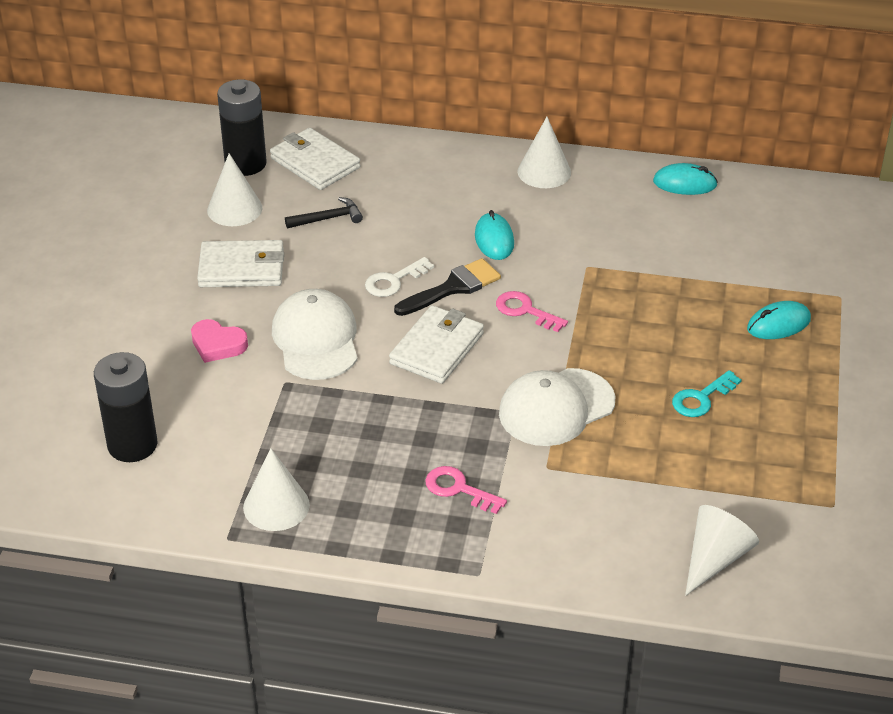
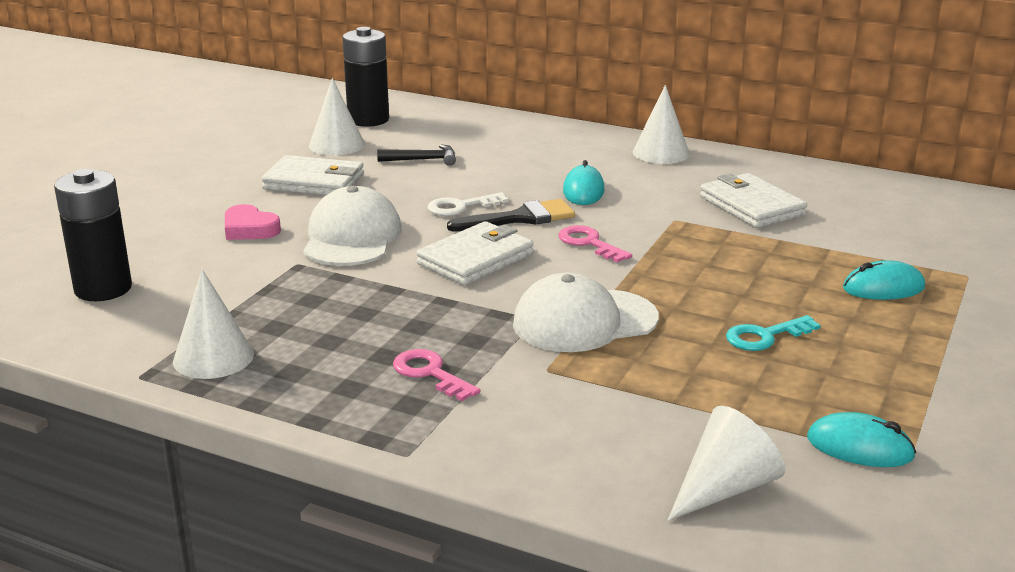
camera: 15 degrees right, 15 degrees down
white wallet [270,128,360,190] -> white wallet moved to [700,173,807,228]
turquoise mouse [653,163,718,195] -> turquoise mouse moved to [807,412,916,467]

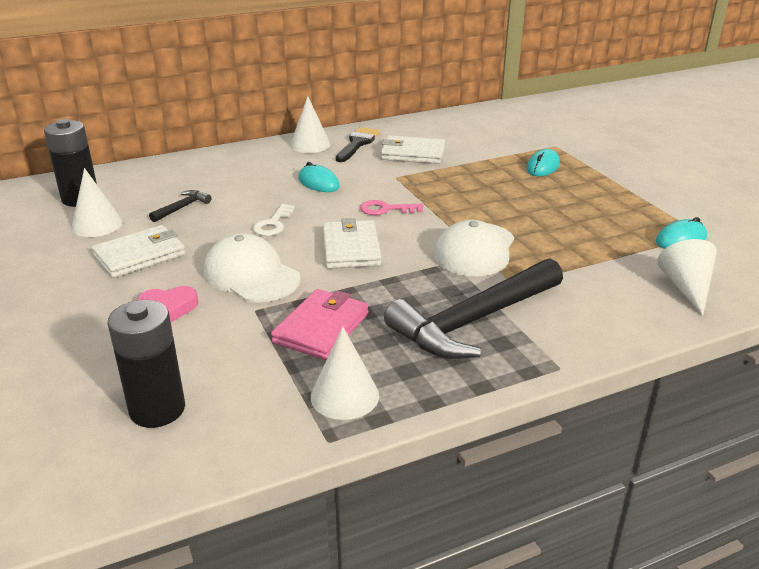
camera: 50 degrees left, 5 degrees up
pink key [393,349,480,401] -> black hammer [384,258,563,359]
black brush [447,199,575,232] -> black brush moved to [336,127,380,162]
turquoise key [726,315,821,351] -> none
none -> pink wallet [271,289,369,360]

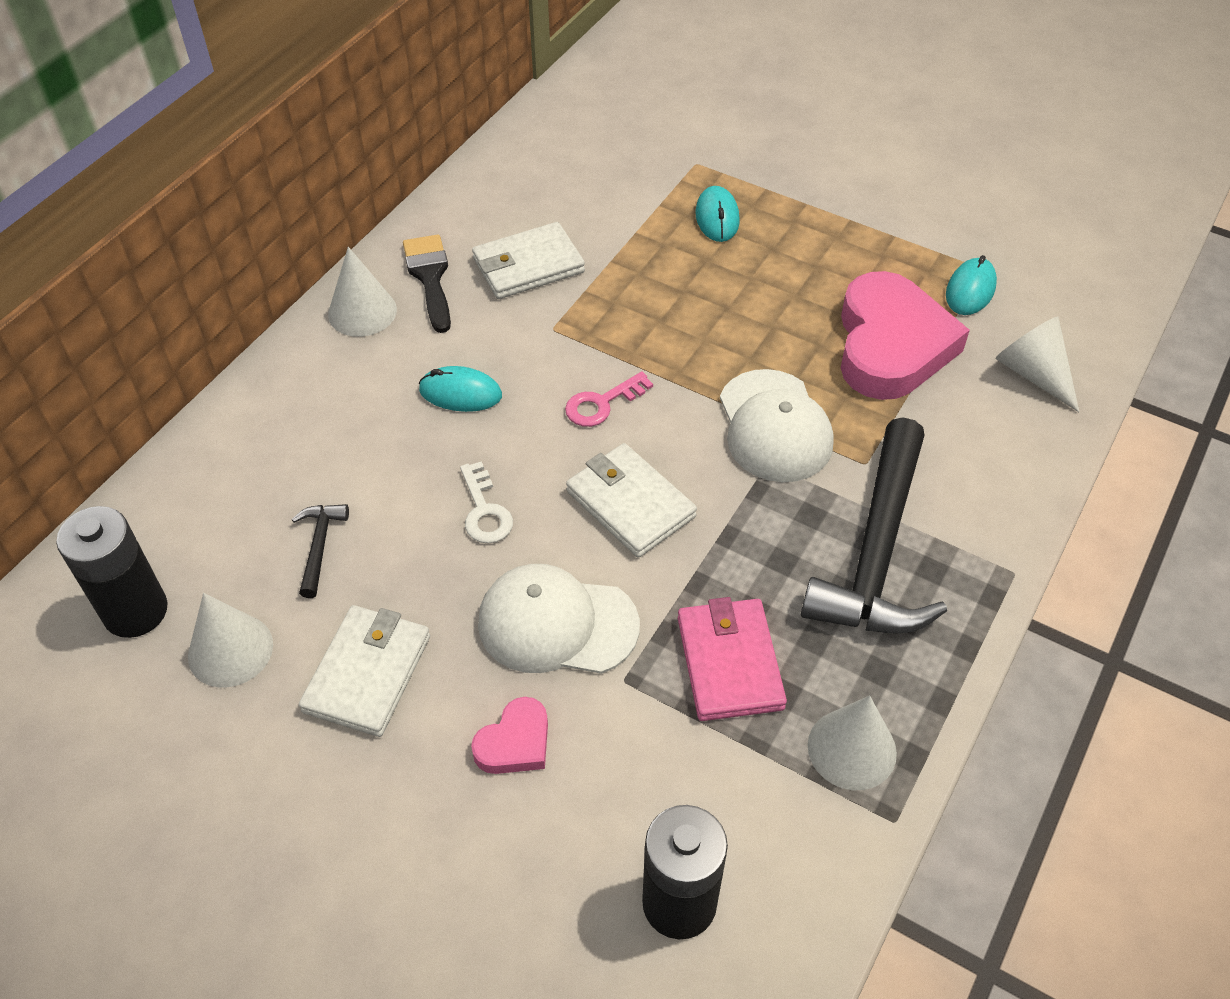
camera: 35 degrees left, 20 degrees up
none -> pink heart [841,271,970,400]

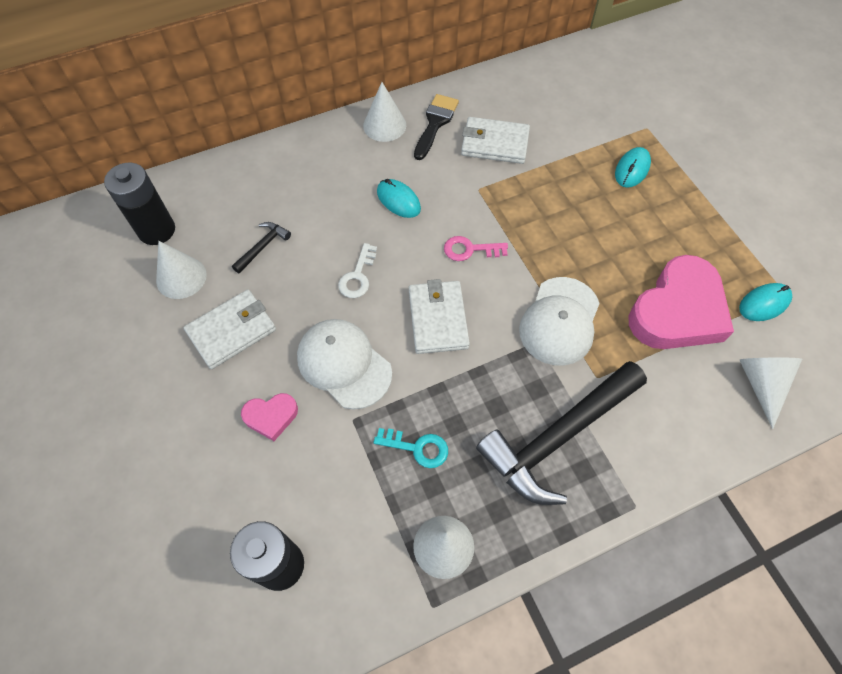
camera: 35 degrees right, 10 degrees up
pink wallet [678,597,787,721] -> turquoise key [374,428,448,468]

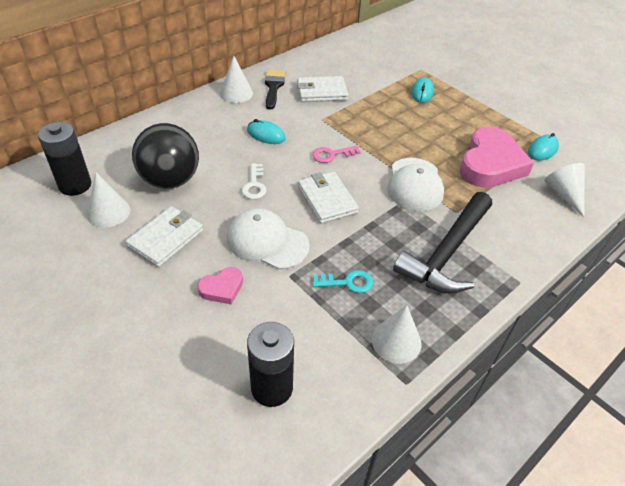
camera: 20 degrees left, 15 degrees down
black hammer [232,222,291,274] -> black ball [132,123,199,189]

